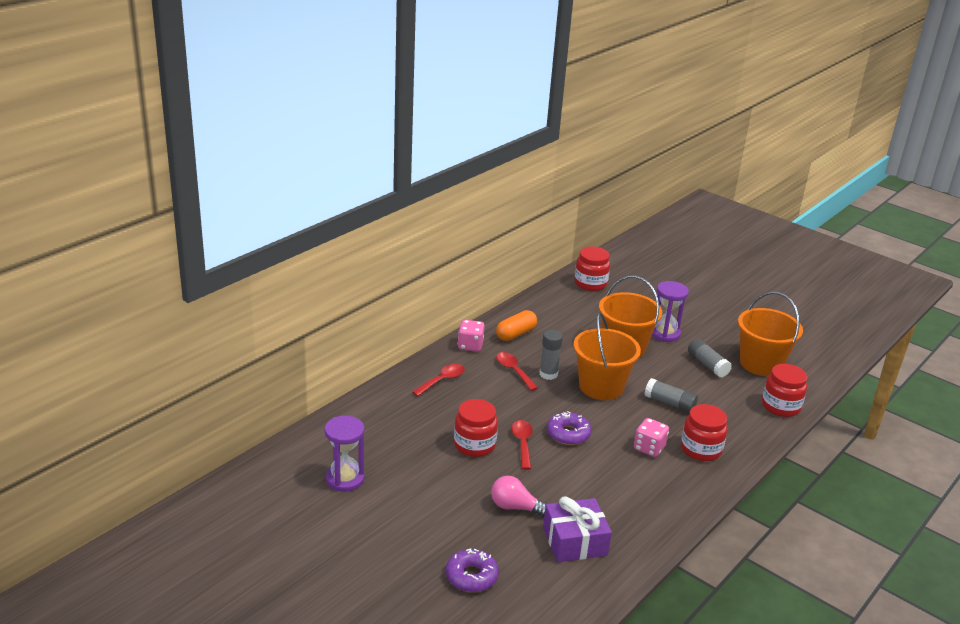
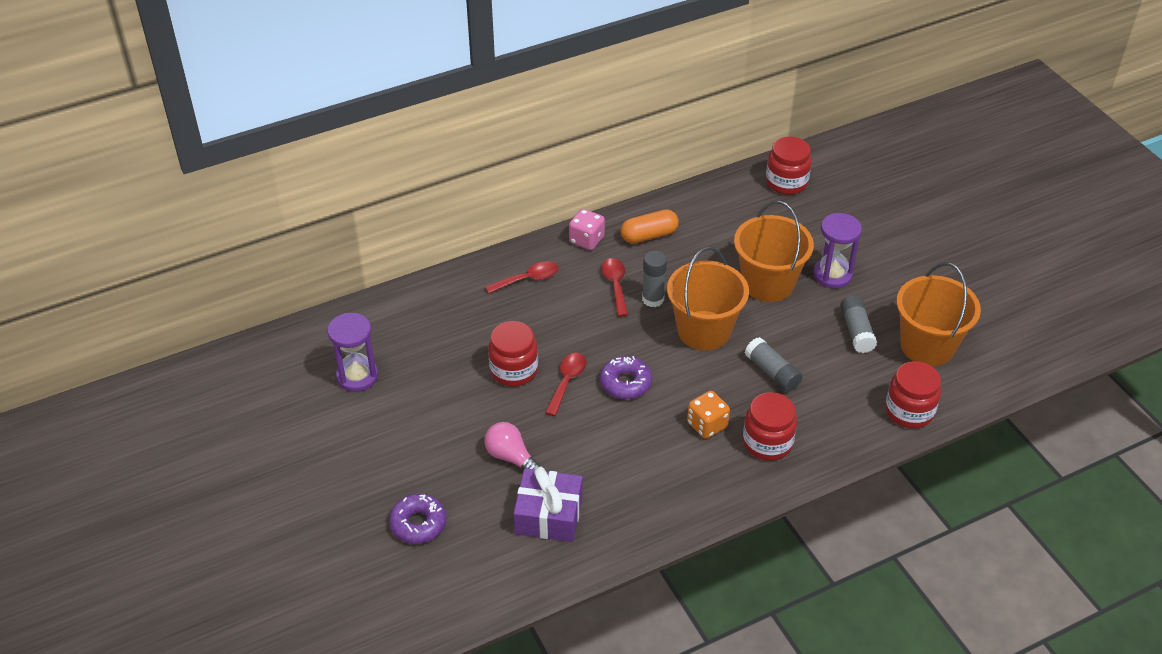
camera: 25 degrees right, 15 degrees up
pink dice [634,418,669,457] -> orange dice [687,391,730,439]

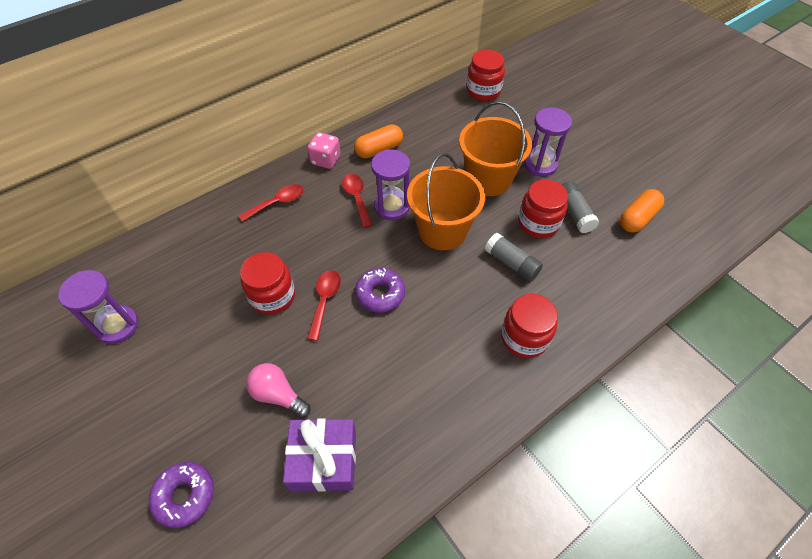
camera: 10 degrees left, 10 degrees up
grey glue stick [642,251,667,307] -> purple hourglass [371,149,410,220]
orange dice [687,391,730,439] -> none
red jar [885,361,941,428] -> red jar moved to [518,179,568,238]
orange bucket [897,262,981,366] -> orange capsule [620,189,664,233]

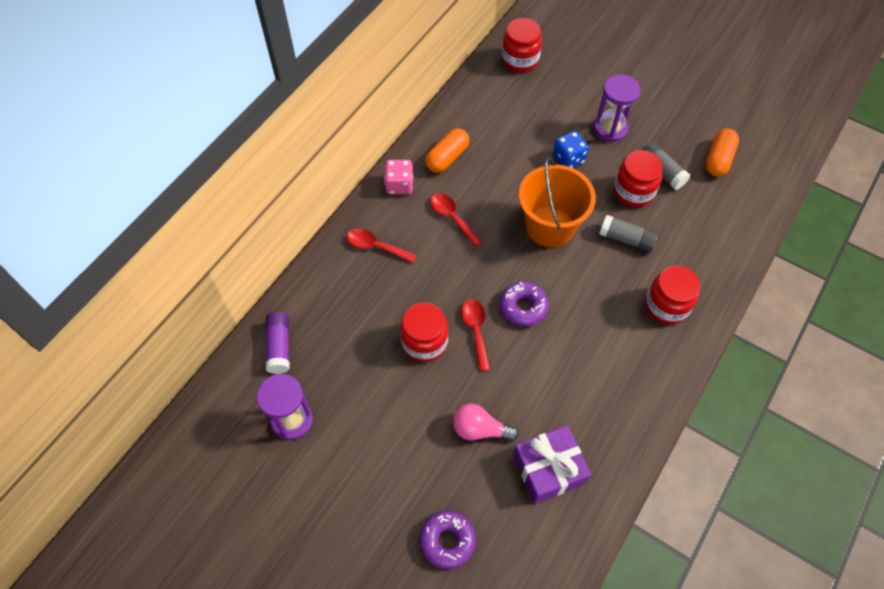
camera: 20 degrees left, 5 degrees up
red spoon [238,184,304,222] -> red spoon turned 105 degrees counterclockwise [347,229,417,263]
purple hourglass [371,149,410,220] -> none
orange bucket [459,101,532,196] -> blue dice [553,131,589,168]
none -> purple glue stick [265,312,290,374]

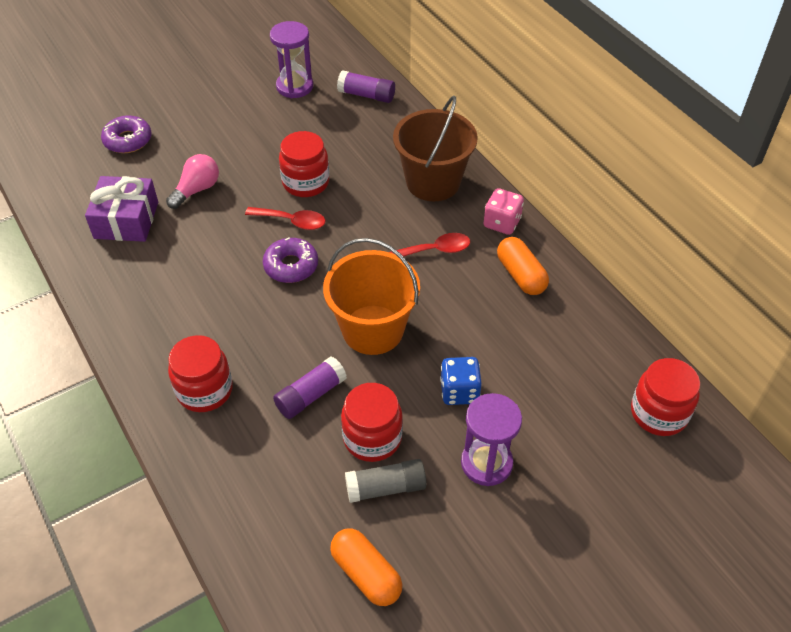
camera: 115 degrees right, 10 degrees down
red spoon [347,229,417,263] -> brown bucket [393,95,478,201]
grey glue stick [599,215,659,253] -> purple glue stick [273,356,347,419]

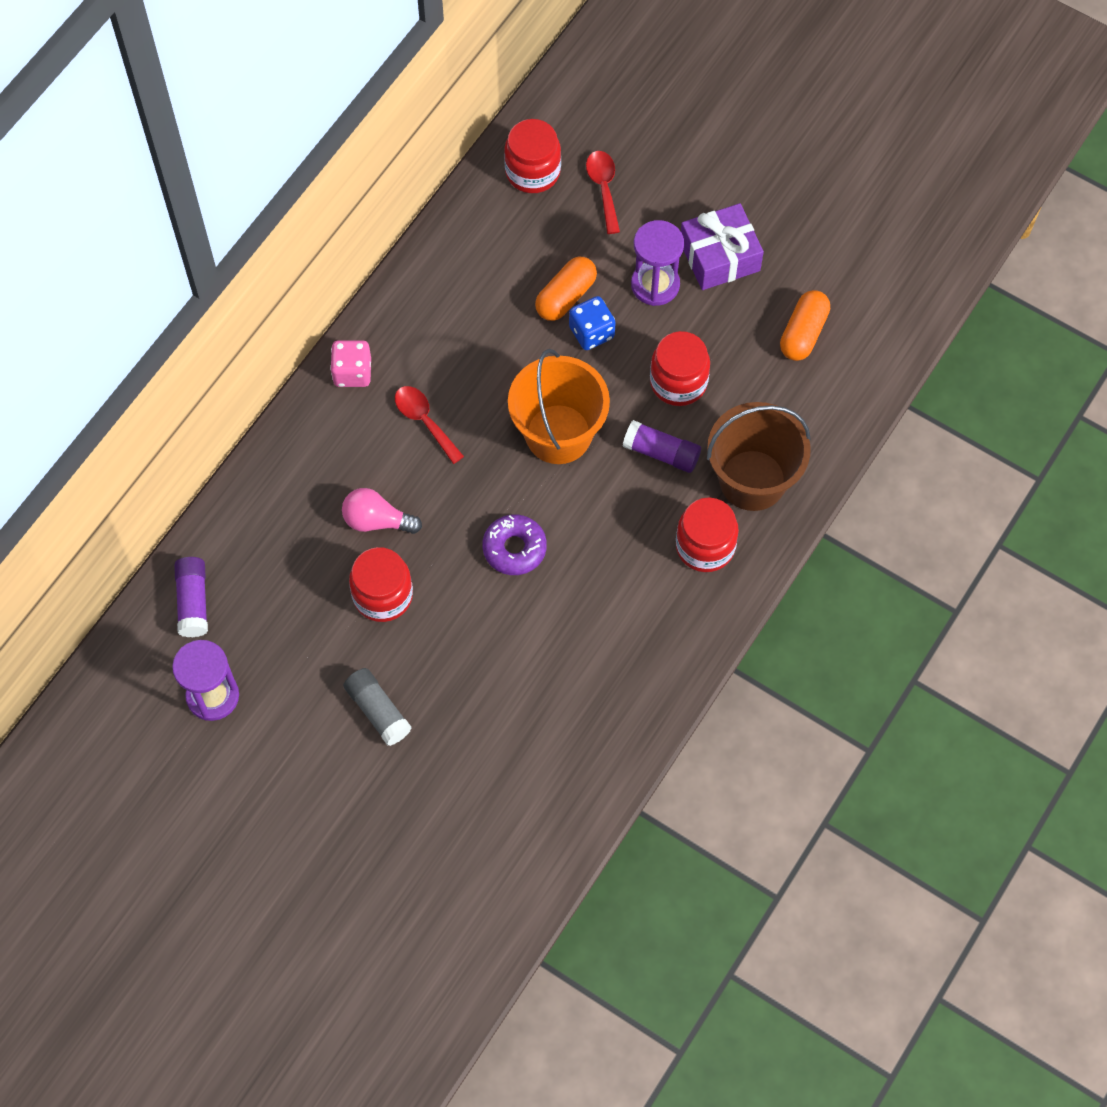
camera: 115 degrees left, 15 degrees up
purple gift [85,176,158,242] -> purple gift moved to [681,203,764,290]
purple donut [101,115,151,153] -> none
pink light bulb [166,154,219,209] -> pink light bulb moved to [342,488,422,534]
red spoon [245,207,326,230] -> red spoon moved to [586,151,620,234]
grey glue stick [345,459,427,503] -> grey glue stick moved to [343,668,412,746]
brown bucket [393,95,478,201] -> brown bucket moved to [707,402,811,511]
orange capsule [497,237,549,295] -> orange capsule moved to [535,257,597,321]

